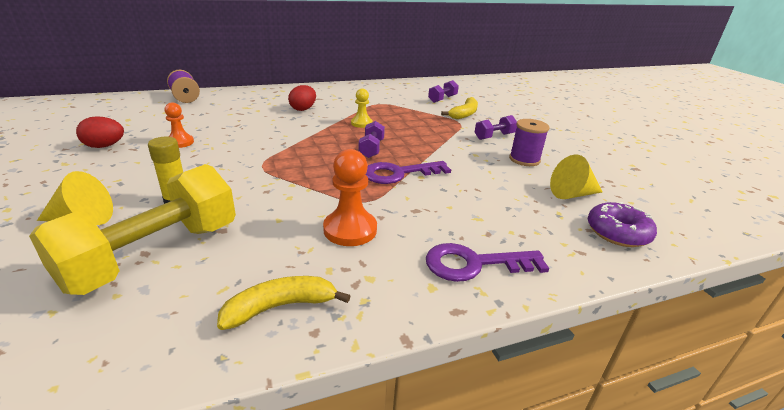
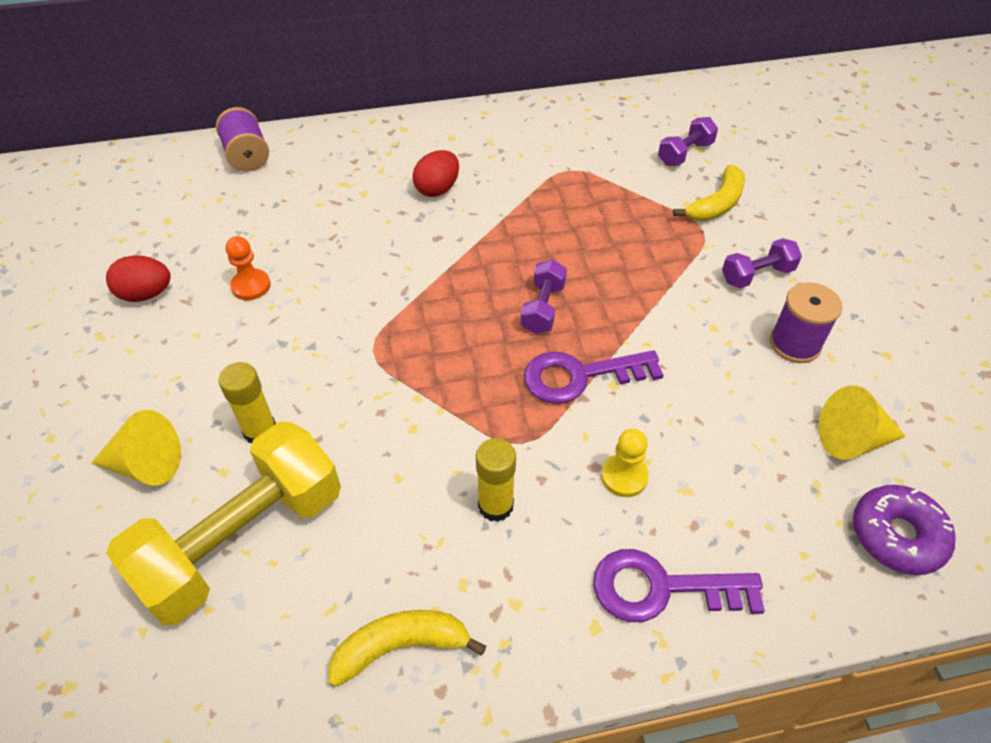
camera: 10 degrees right, 20 degrees up
orange pawn [323,149,377,246] -> yellow glue stick [476,438,516,522]
yellow pawn [351,89,373,128] -> yellow pawn moved to [601,429,649,497]

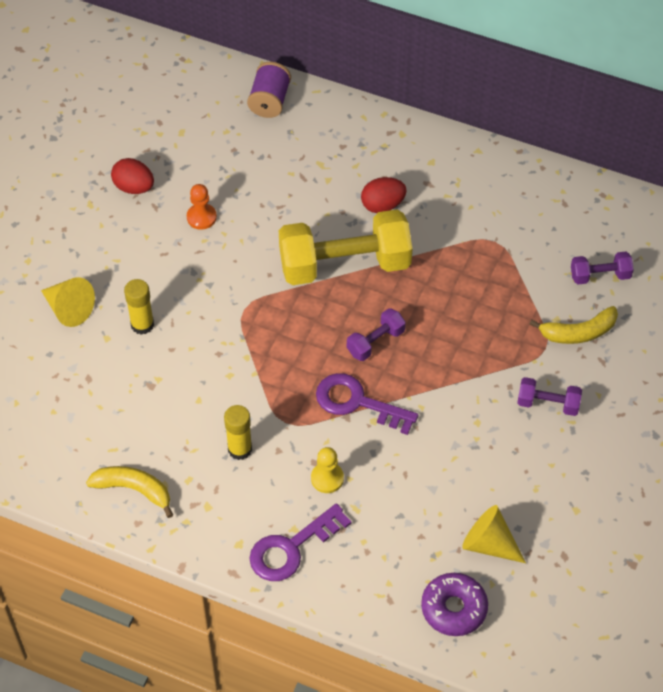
camera: 35 degrees right, 5 degrees up
yellow dumbbell [106,422,341,625] -> yellow dumbbell moved to [279,210,412,285]
purple key [593,549,765,622] -> purple key turned 75 degrees counterclockwise [249,503,351,581]
purple spool [770,282,842,363] -> none

